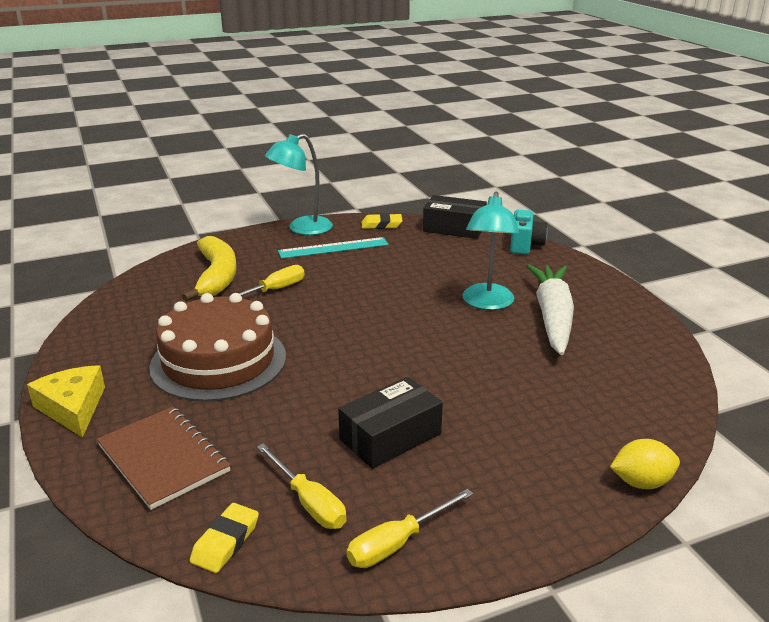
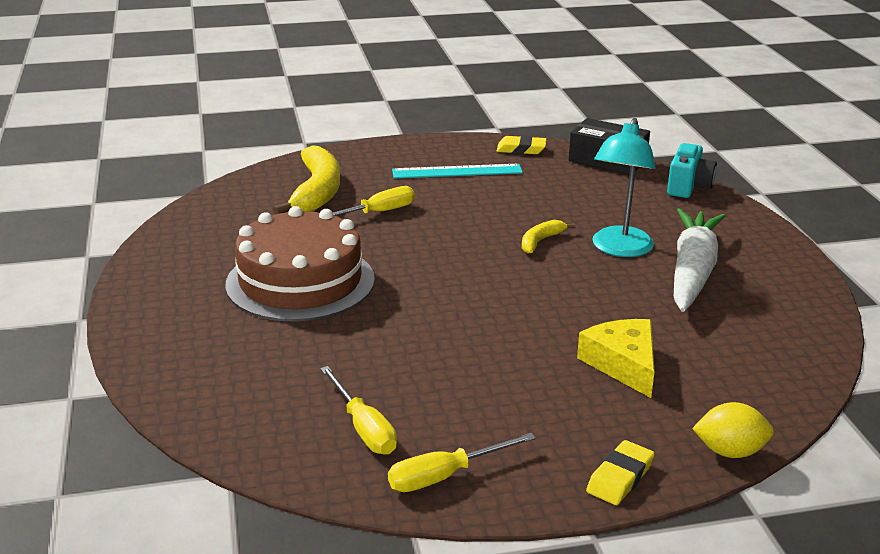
camera: 10 degrees right, 0 degrees up
yellow cheese [27,365,105,438] -> yellow cheese moved to [577,319,654,398]
brown notebook [97,407,231,510] -> none
yellow eraser [190,503,259,573] -> yellow eraser moved to [586,440,654,505]
turquoise lamp [265,134,333,235] -> none
black box [338,377,443,469] -> none
none -> yellow banana [522,220,576,254]

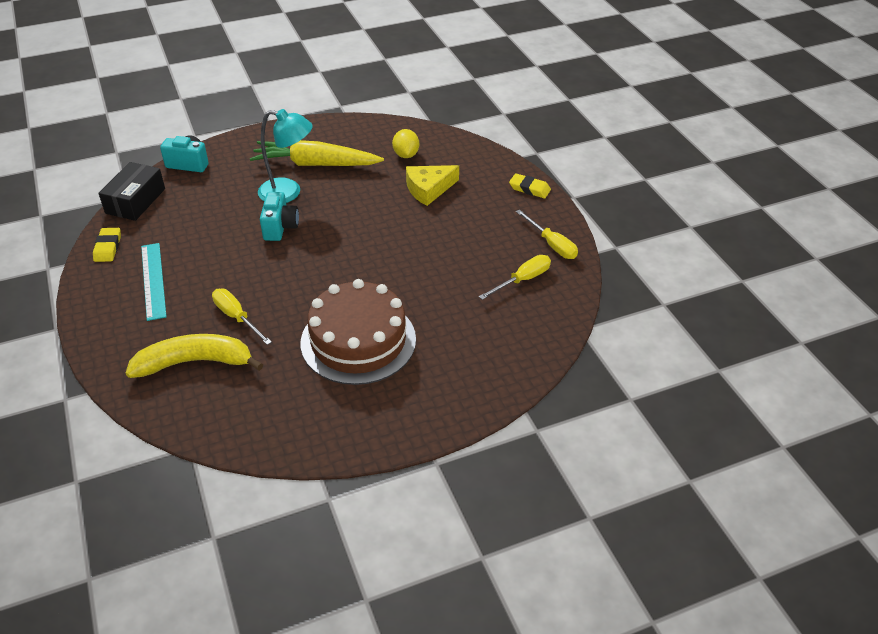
camera: 100 degrees left, 15 degrees up
yellow banana [522,220,576,254] -> turquoise camera [260,192,299,241]
white carrot [674,208,725,312] -> yellow carrot [250,140,384,166]
yellow lemon [692,402,774,458] -> yellow lemon moved to [392,129,419,158]

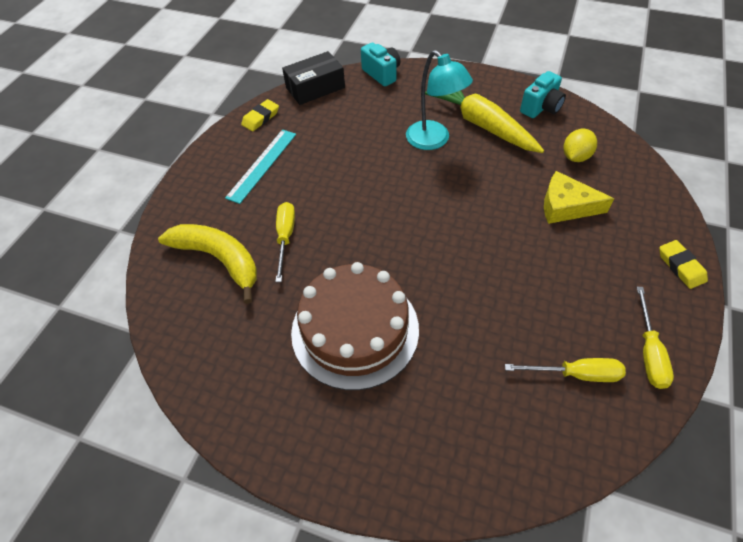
camera: 45 degrees right, 10 degrees up
turquoise camera [260,192,299,241] -> turquoise camera moved to [520,71,566,118]

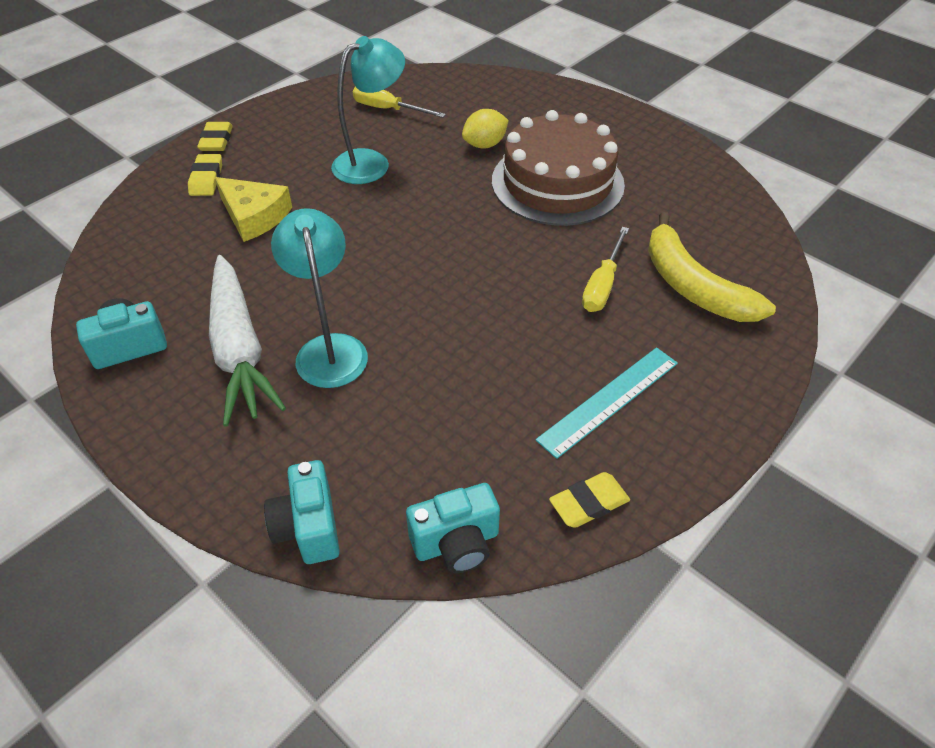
camera: 160 degrees left, 5 degrees down
black box [282,51,345,105] -> turquoise camera [406,483,500,573]
yellow carrot [425,90,544,153] -> white carrot [209,255,286,427]
yellow lemon [564,129,597,162] -> yellow lemon moved to [462,109,509,149]
yellow screwdriver [637,287,674,389] -> none
none -> yellow eraser [188,154,222,196]
none -> turquoise lamp [331,36,405,184]

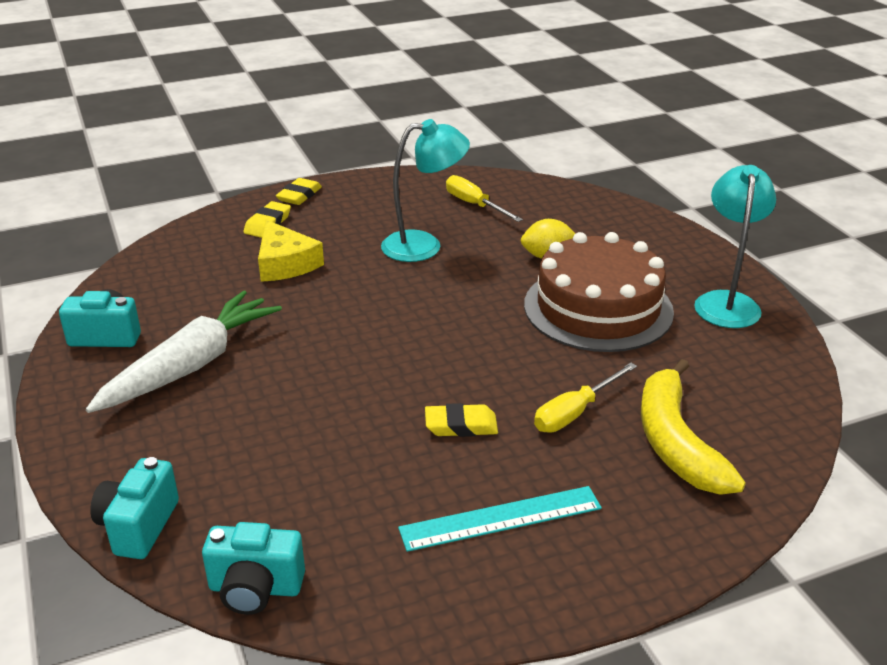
camera: 25 degrees right, 15 degrees down
white carrot [209,255,286,427] -> white carrot turned 150 degrees counterclockwise [86,291,282,413]
turquoise lamp [271,208,368,388] -> turquoise lamp moved to [694,165,776,328]
yellow eraser [549,472,630,528] -> yellow eraser moved to [425,403,498,437]

